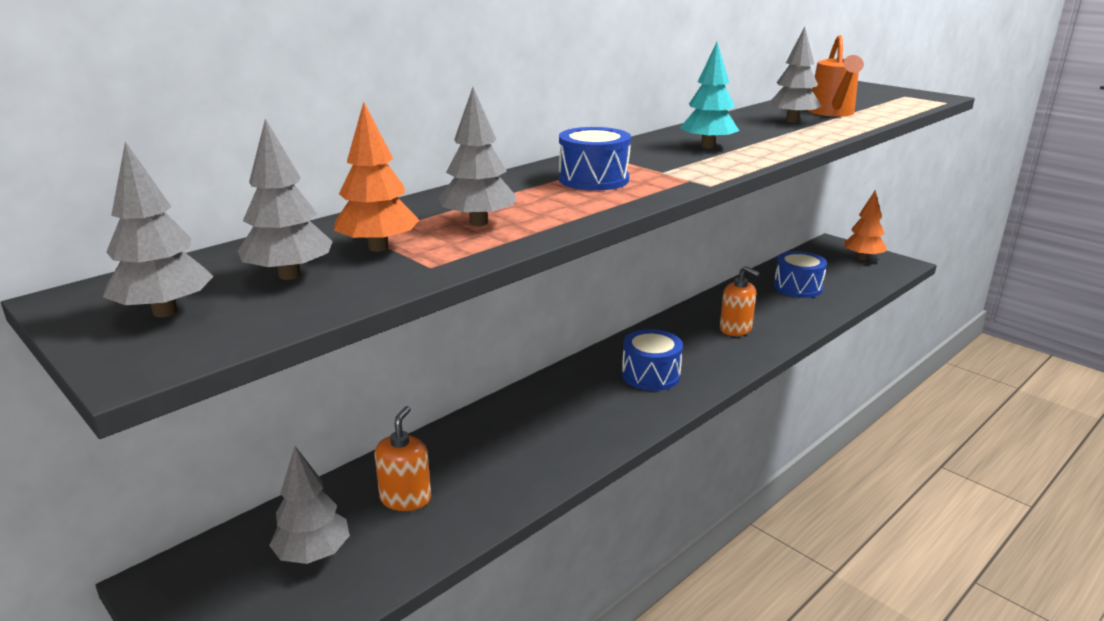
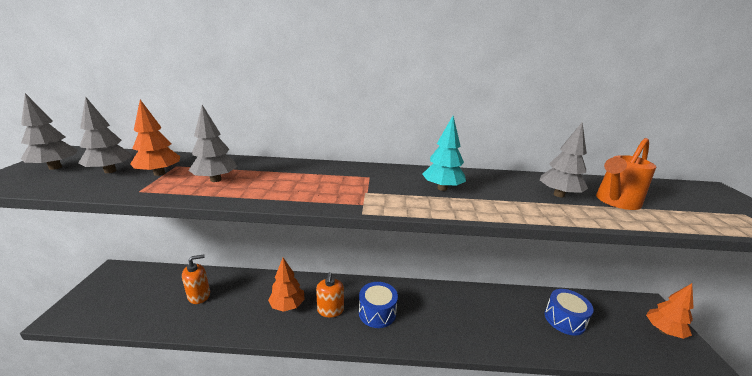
camera: 45 degrees right, 0 degrees up
grey tree [269,446,350,564] -> none
blue drum [559,127,631,191] -> none
orange soap dispenser [720,266,760,336] -> orange soap dispenser moved to [316,272,344,318]
none -> orange tree [268,258,305,312]

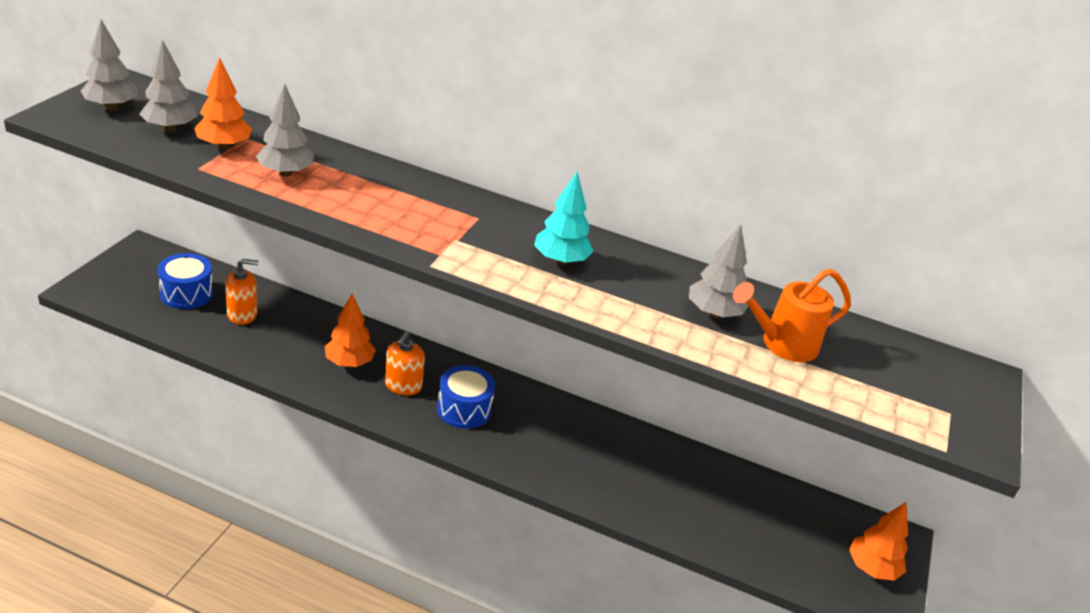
camera: 15 degrees right, 10 degrees up
blue drum [545,289,594,335] -> blue drum moved to [157,253,213,309]

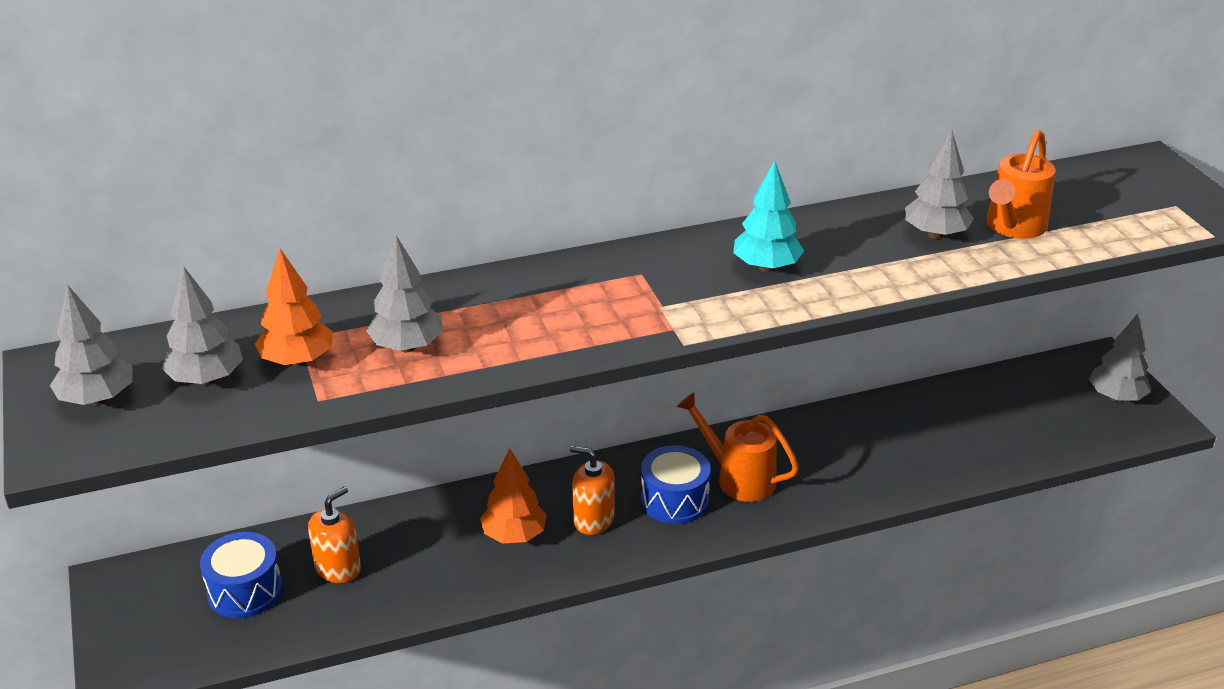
camera: 35 degrees left, 0 degrees up
orange soap dispenser [385,331,425,395] -> orange soap dispenser turned 135 degrees clockwise [570,446,614,535]
orange tree [849,502,908,581] -> grey tree [1089,314,1151,402]
none -> orange watering can [676,392,799,502]

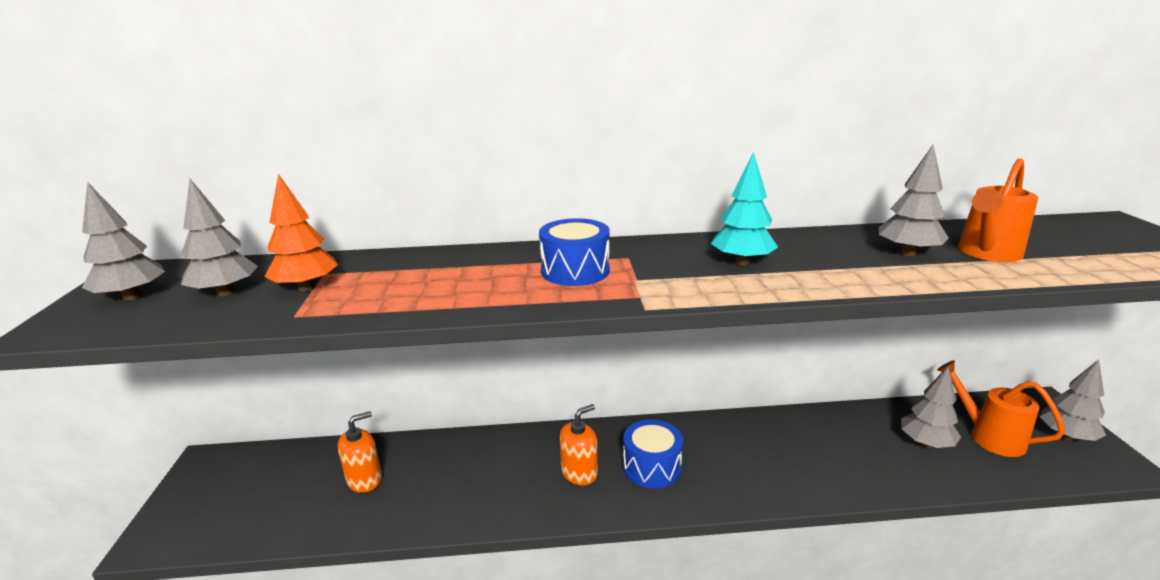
camera: 15 degrees right, 10 degrees down
blue drum [200,532,282,618] -> blue drum moved to [539,218,610,286]
grey tree [366,235,443,352] -> grey tree moved to [901,366,961,448]
orange tree [480,448,547,543] -> none
orange soap dispenser [570,446,614,535] -> orange soap dispenser turned 105 degrees clockwise [560,404,598,485]
orange watering can [676,392,799,502] -> orange watering can moved to [937,360,1065,457]

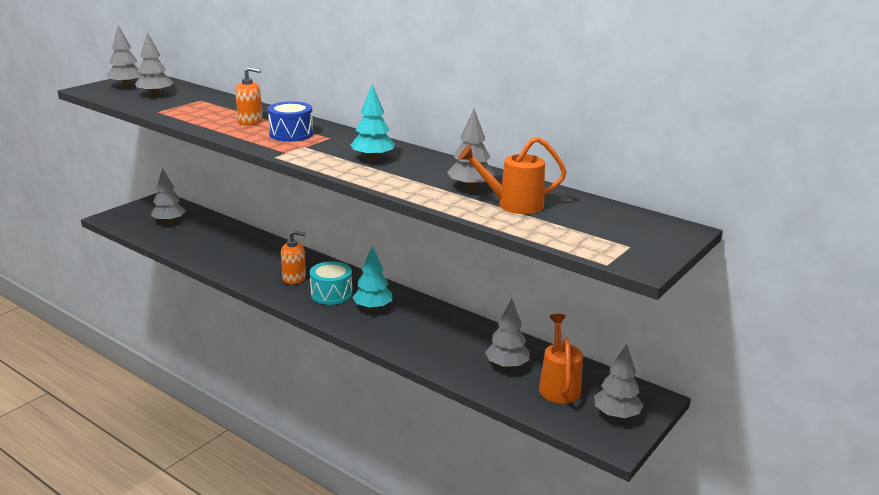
camera: 40 degrees right, 0 degrees up
orange tree [264,174,338,291] -> none
orange soap dispenser [338,411,382,493] -> orange soap dispenser moved to [235,67,262,126]
blue drum [623,419,683,488] -> turquoise drum [310,261,352,305]
none -> grey tree [151,168,186,224]
none -> turquoise tree [352,246,393,311]

